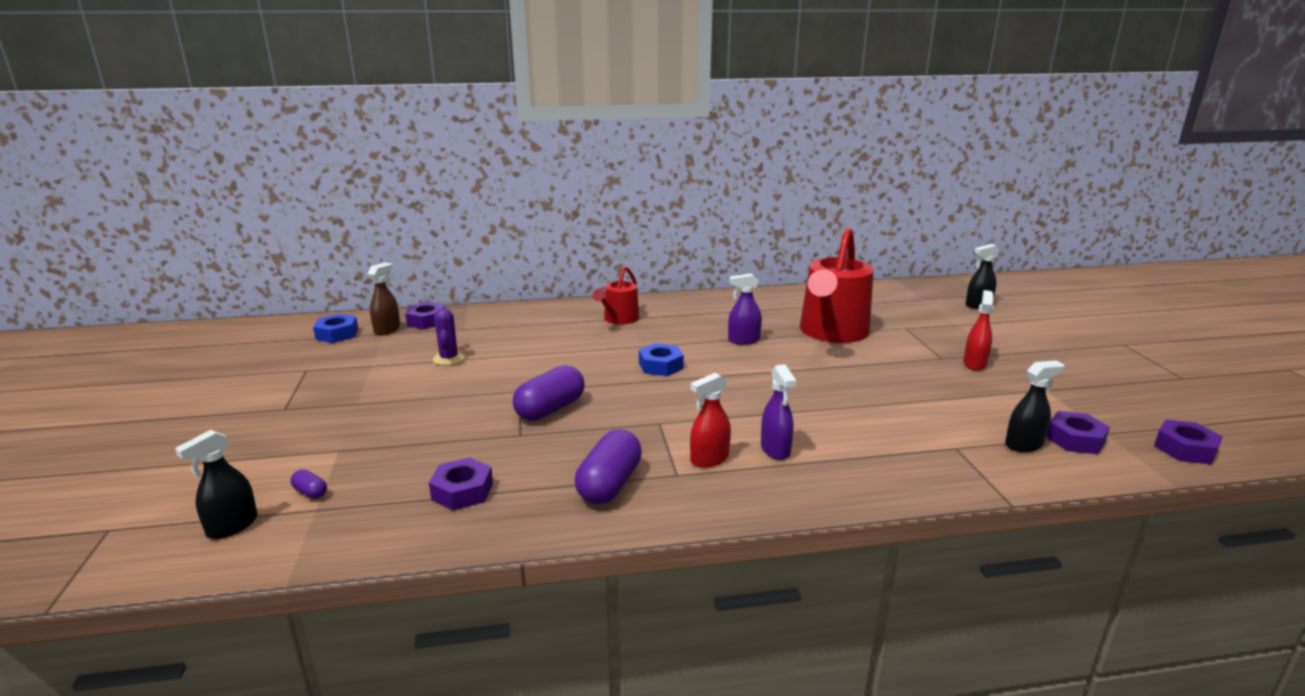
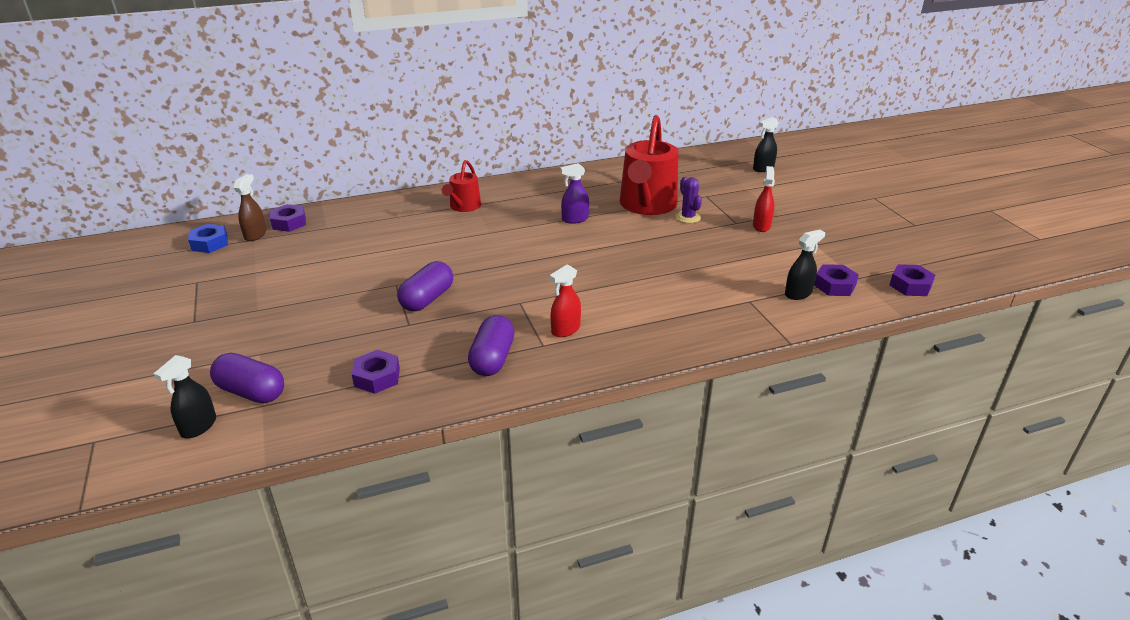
camera: 10 degrees left, 10 degrees up
purple capsule [290,469,327,499] -> purple capsule [210,353,284,403], size x2.23
purple cactus [433,308,465,365] -> purple cactus moved to [676,177,702,223]
blue nut [639,343,684,376] -> none
purple spray bottle [761,364,796,460] -> none

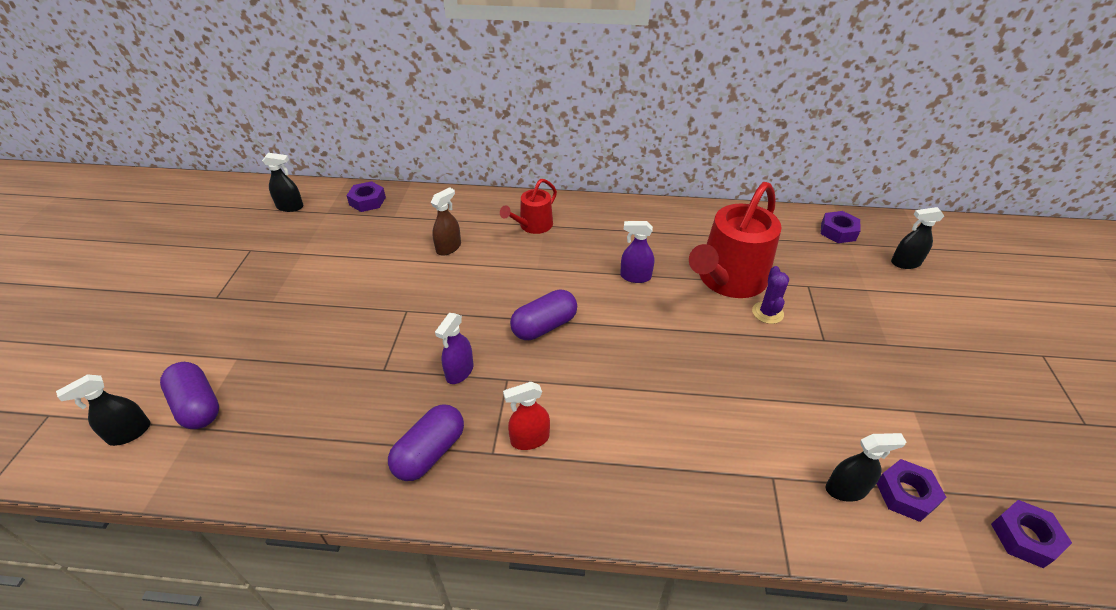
camera: 25 degrees right, 10 degrees up
blue nut [188,224,228,253] -> black spray bottle [262,153,304,212]
brown spray bottle [234,174,266,241] -> brown spray bottle moved to [431,187,461,256]
purple nut [352,350,400,394] -> purple nut moved to [821,211,860,243]
purple capsule [397,261,453,311] -> purple capsule moved to [510,289,577,340]
red spray bottle [753,166,775,232] -> none
none -> purple spray bottle [435,313,473,384]

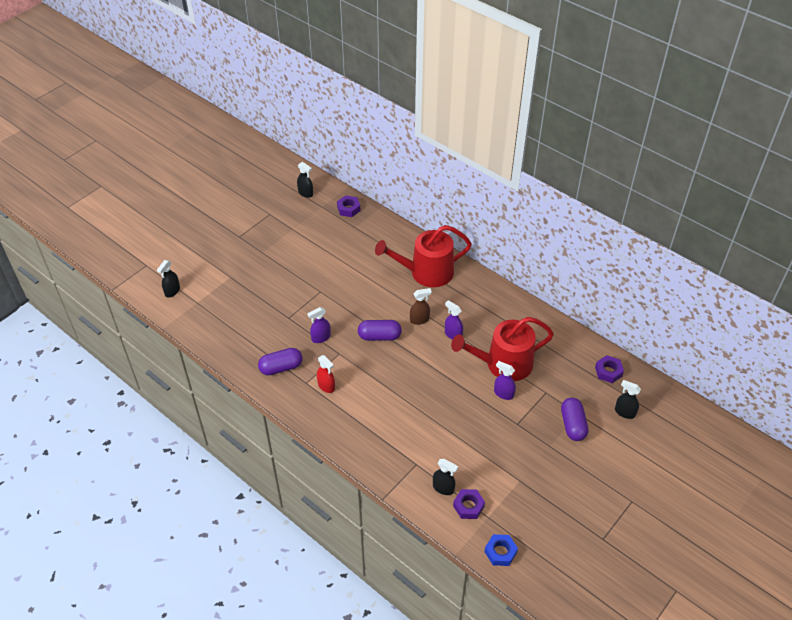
camera: 35 degrees right, 5 degrees up
black spray bottle [56,374,150,446] -> black spray bottle turned 60 degrees counterclockwise [157,260,180,297]
purple capsule [160,362,219,429] -> purple capsule moved to [561,397,588,441]
brown spray bottle [431,187,461,256] -> brown spray bottle moved to [410,288,432,325]
red watering can [500,179,557,234] -> red watering can [375,225,472,287], size x1.88
red spray bottle [503,382,550,450] -> red spray bottle turned 150 degrees counterclockwise [317,355,335,393]
purple cactus [752,266,789,324] -> purple spray bottle [494,361,516,400]
purple nut [991,500,1072,568] -> blue nut [484,534,518,566]

